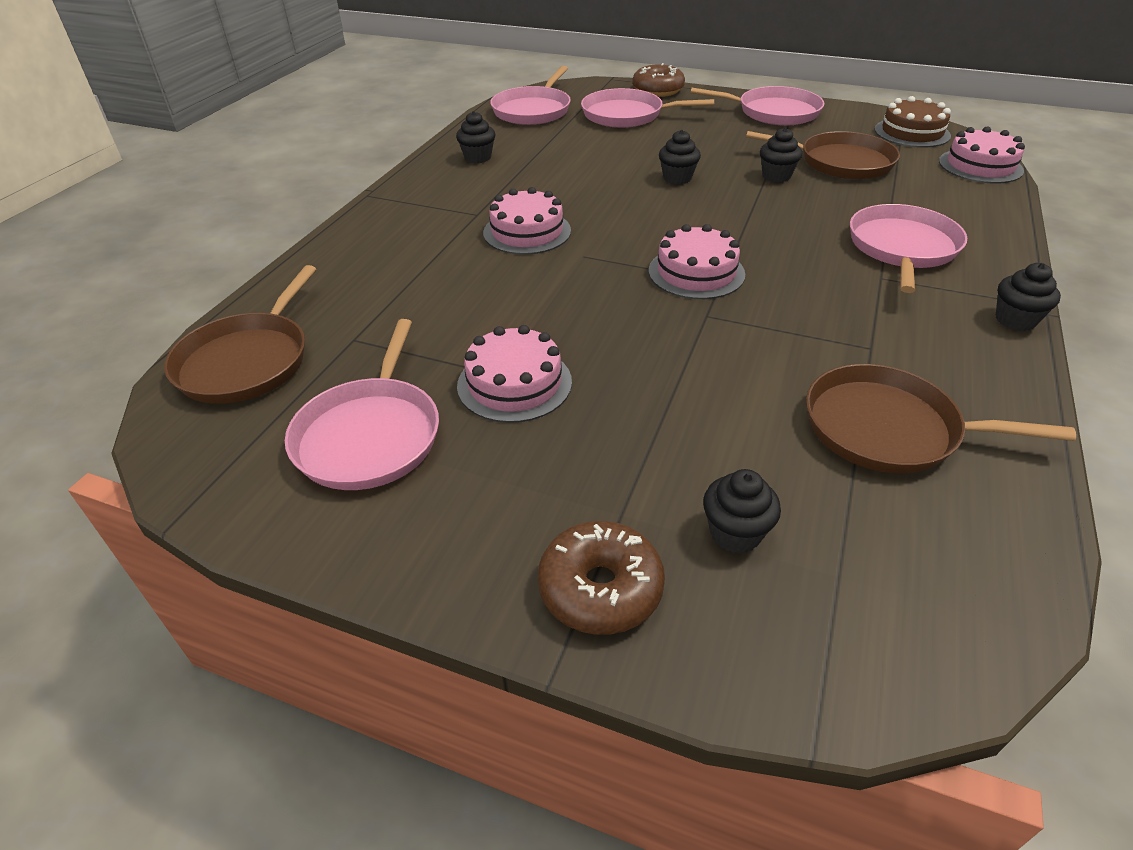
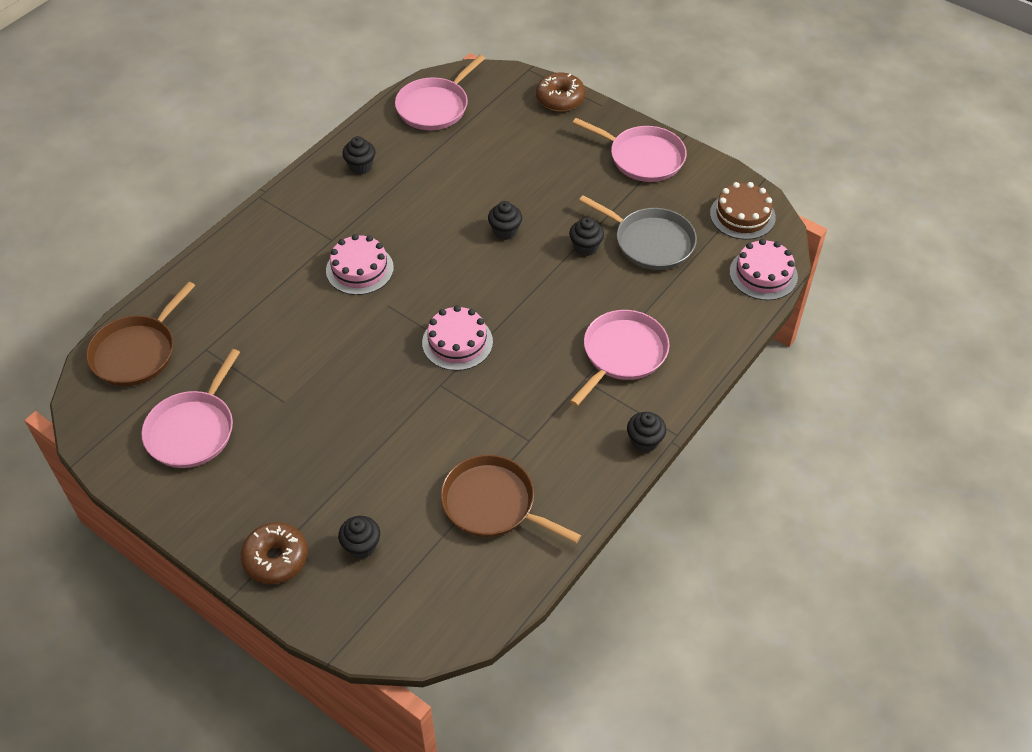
camera: 15 degrees right, 10 degrees up
pink cake [457,325,572,423] -> none
pink pan [581,88,714,128] -> none
brown pan [746,131,900,179] -> grey pan [579,195,697,270]

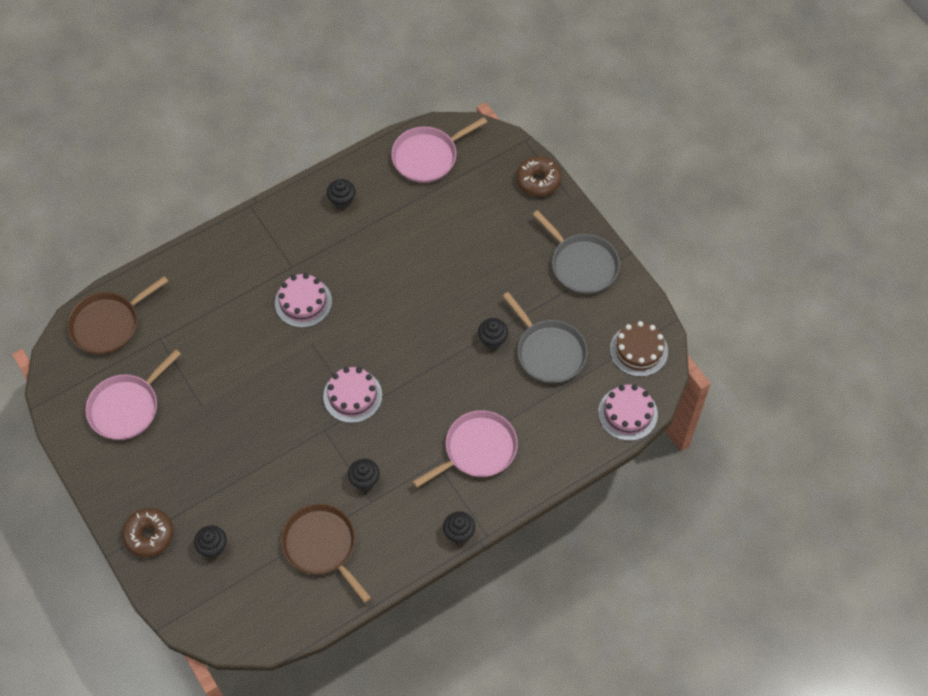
camera: 20 degrees right, 10 degrees up
black cupcake [488,201,522,240] -> black cupcake moved to [348,459,380,491]
pink pan [573,118,687,182] -> grey pan [532,210,620,294]

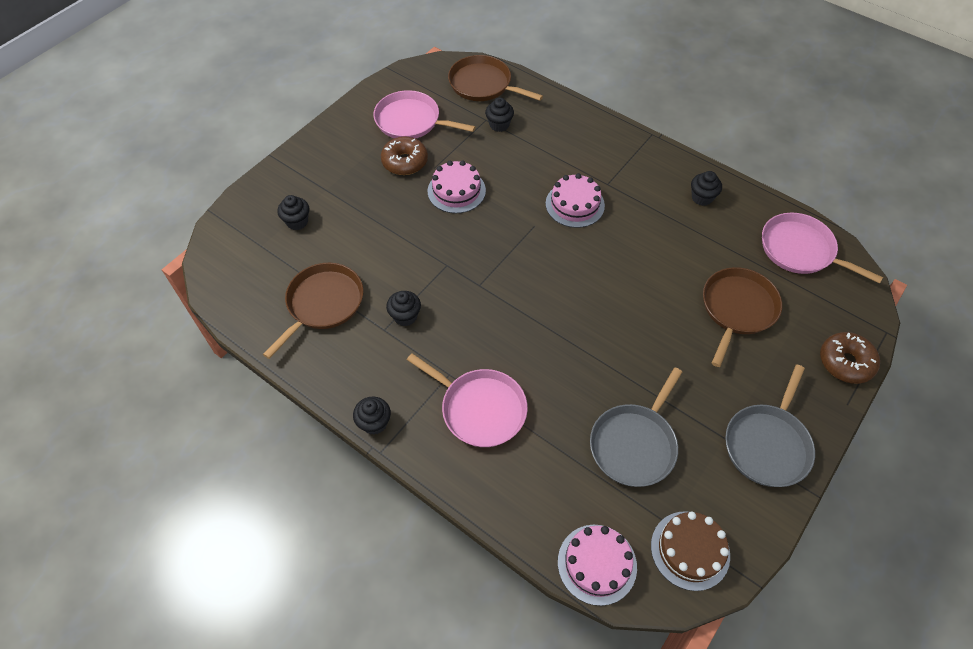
camera: 70 degrees right, 5 degrees down
brown donut [122,508,174,557] -> brown donut moved to [381,137,428,175]
pink cake [323,367,382,423] -> pink cake moved to [428,160,486,213]
black cupcake [478,318,508,349] -> black cupcake moved to [485,98,514,132]
none -> brown pan [703,267,782,367]

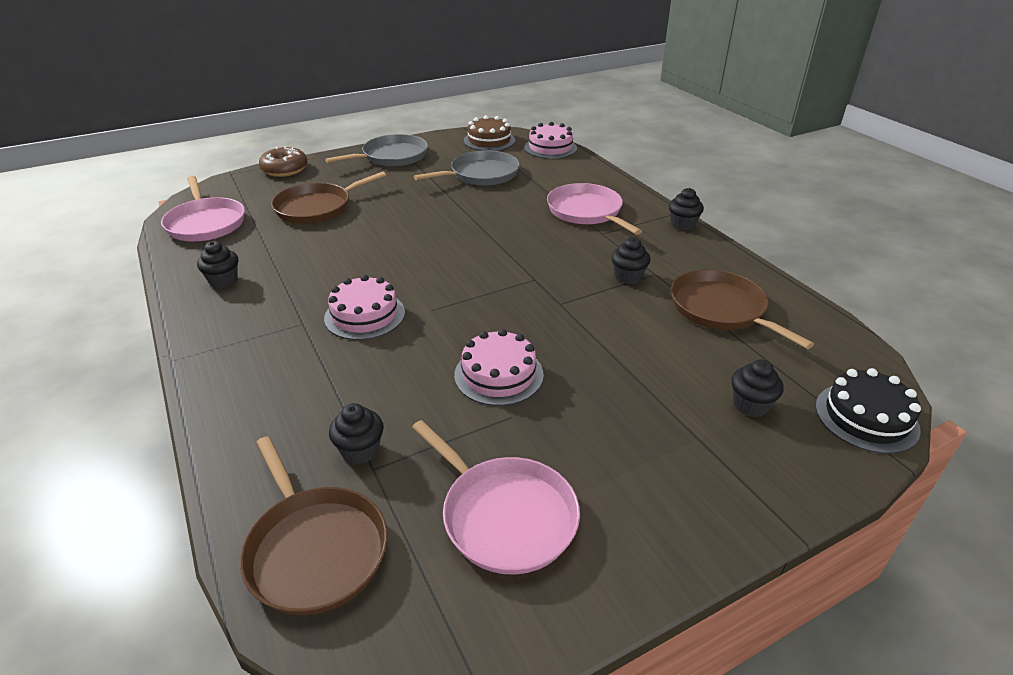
camera: 155 degrees left, 20 degrees down
brown pan [263,263,363,359] -> brown pan turned 90 degrees clockwise [671,270,814,349]
brown donut [381,137,428,175] -> none
none -> black cake [815,368,921,454]

